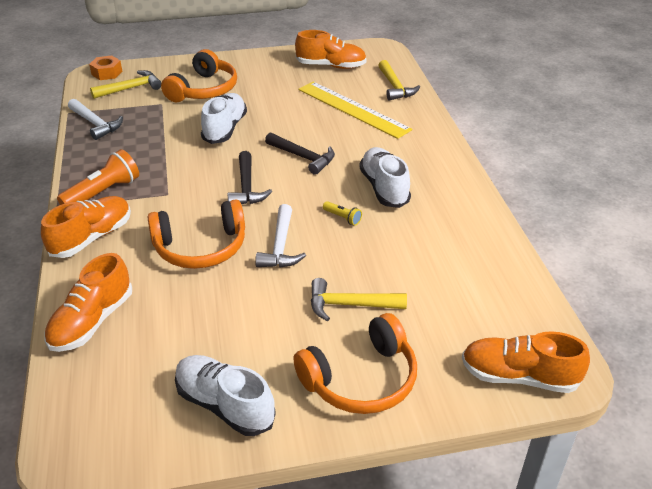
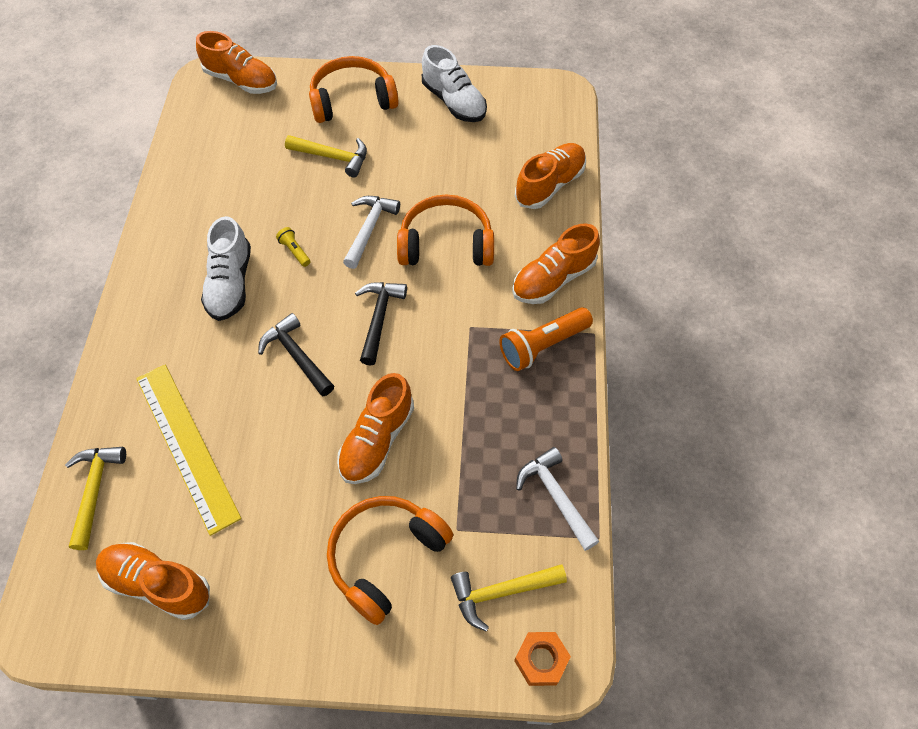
camera: 165 degrees left, 20 degrees up
white shoe [201,93,247,144] -> orange shoe [337,373,414,484]

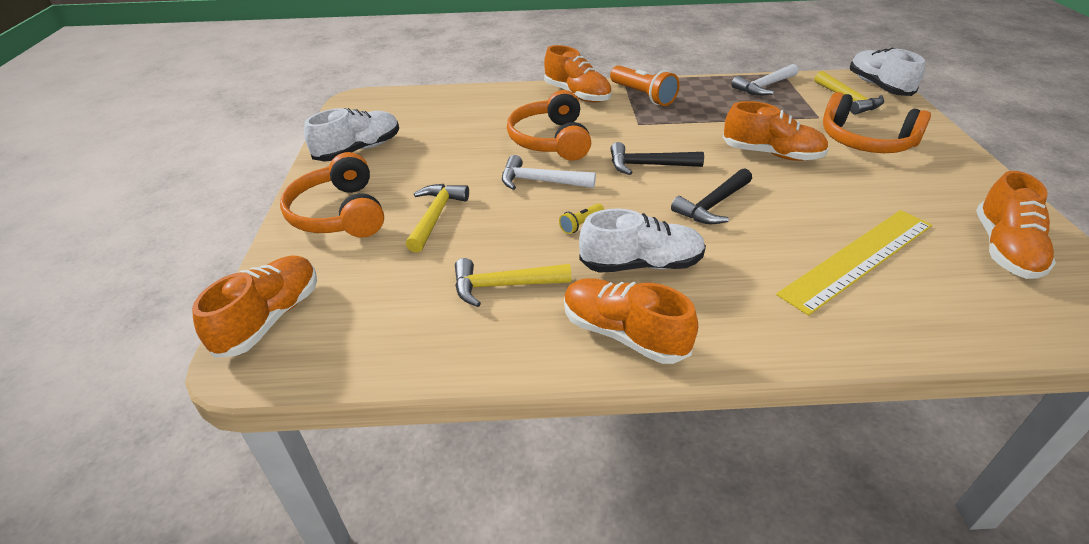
camera: 95 degrees left, 20 degrees down
yellow hammer [65,447,126,550] -> yellow hammer moved to [455,258,572,307]
orange nut [514,632,571,686] -> white shoe [850,48,925,96]
orange shoe [515,143,586,209] -> orange shoe moved to [564,278,698,364]

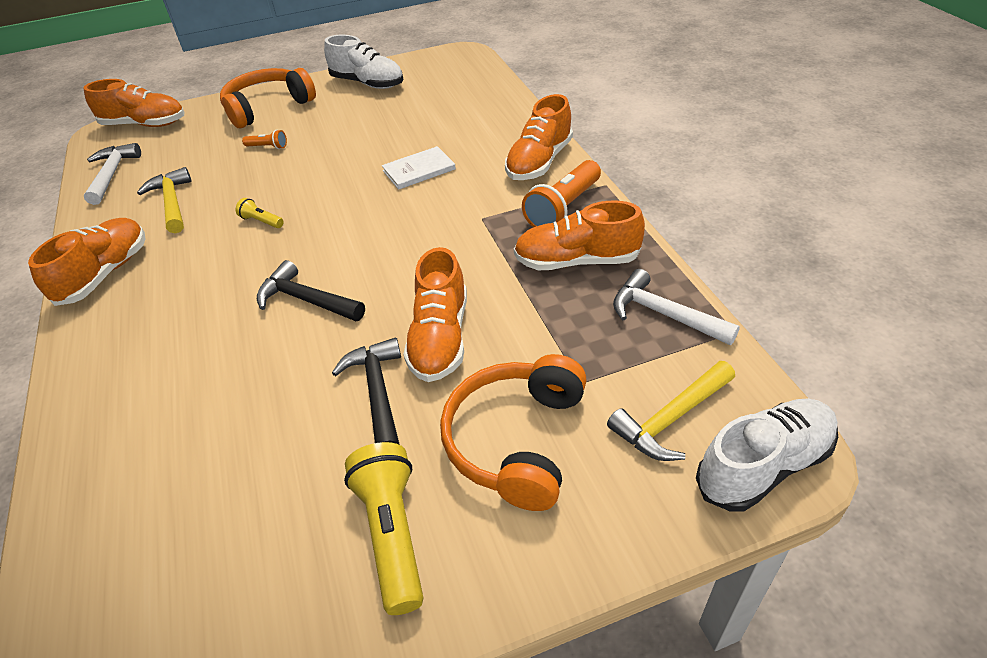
camera: 75 degrees right, 5 degrees up
yellow hammer [406,184,469,253] -> orange flashlight [242,130,287,149]
white hammer [502,155,596,190] -> white hammer moved to [84,143,141,205]
orange headphones [507,90,591,161] -> white book [382,146,456,190]
white shoe [579,209,706,273] -> none
black hammer [610,142,704,175] -> black hammer moved to [332,338,401,445]
yellow ruler [776,210,932,316] -> none
orange shoe [976,171,1056,279] -> orange shoe moved to [514,201,645,270]
none -> yellow flashlight [344,442,423,615]

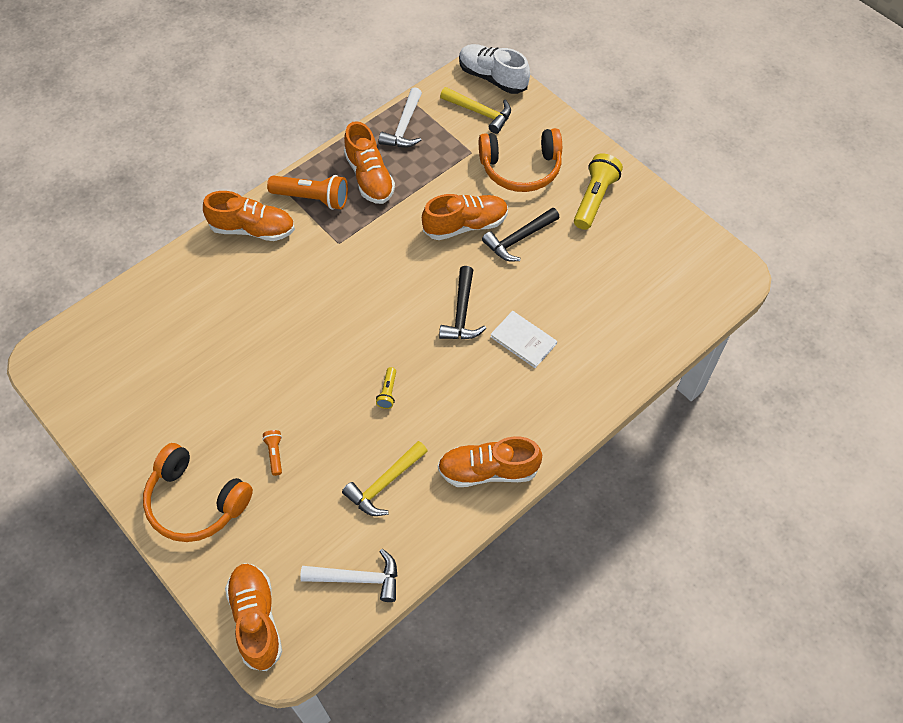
camera: 115 degrees left, 15 degrees up
white hammer [84,143,141,205] -> white hammer turned 150 degrees counterclockwise [300,549,398,602]
white shoe [324,35,403,89] -> none
yellow flashlight [344,442,423,615] -> yellow flashlight turned 150 degrees clockwise [574,153,623,230]
white book [382,146,456,190] -> white book moved to [490,311,557,368]

